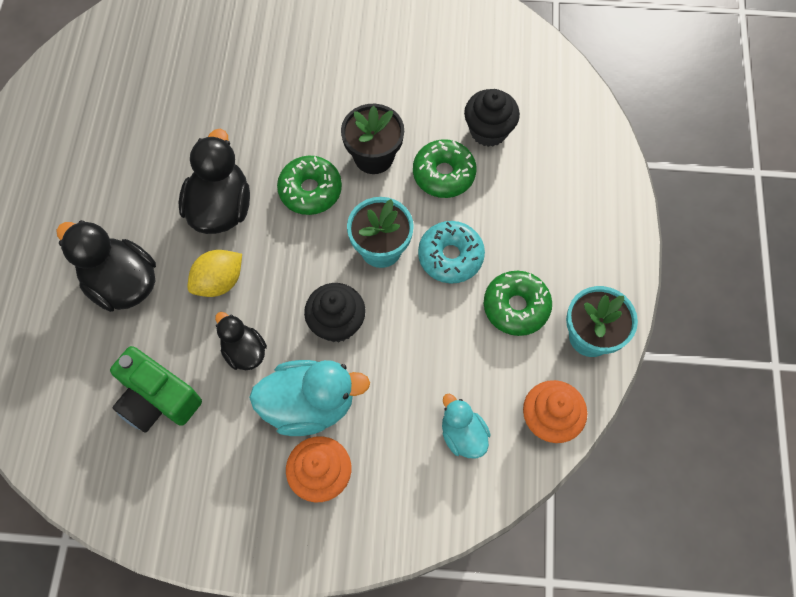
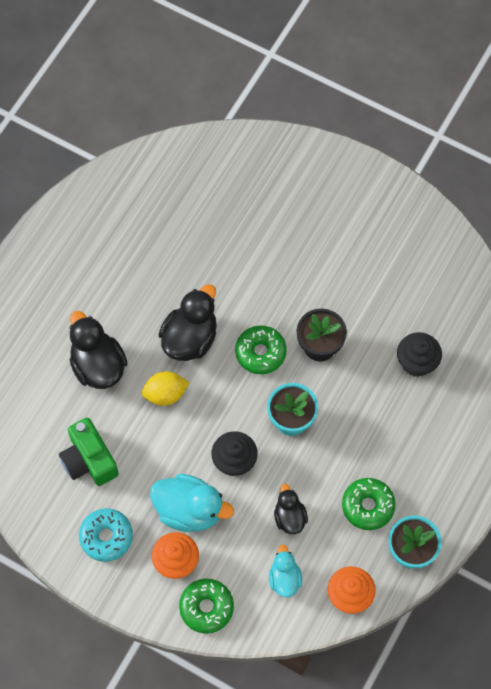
camera: 25 degrees right, 0 degrees up
black duck [215,312,267,370] -> black duck moved to [274,484,308,534]
green donut [413,139,476,198] -> green donut moved to [179,579,234,634]
turquoise donut [418,221,485,284] -> turquoise donut moved to [79,508,133,562]

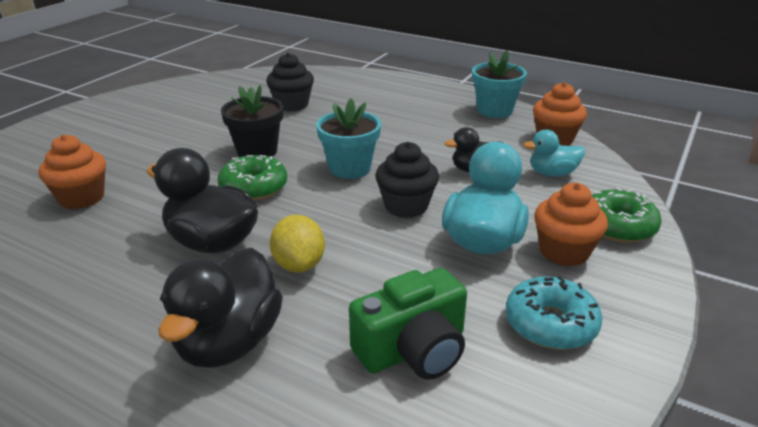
camera: 90 degrees left, 35 degrees down
black duck [70,311,128,389] -> black duck turned 45 degrees counterclockwise [158,248,283,368]
green donut [342,478,396,530] -> none
none -> orange cupcake [39,134,106,209]

